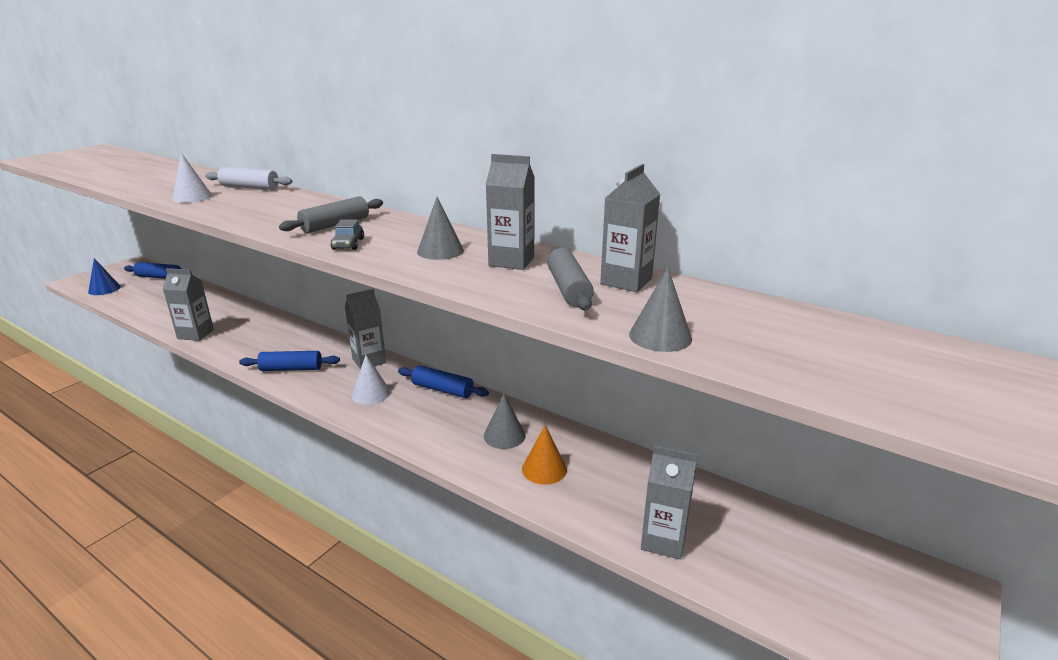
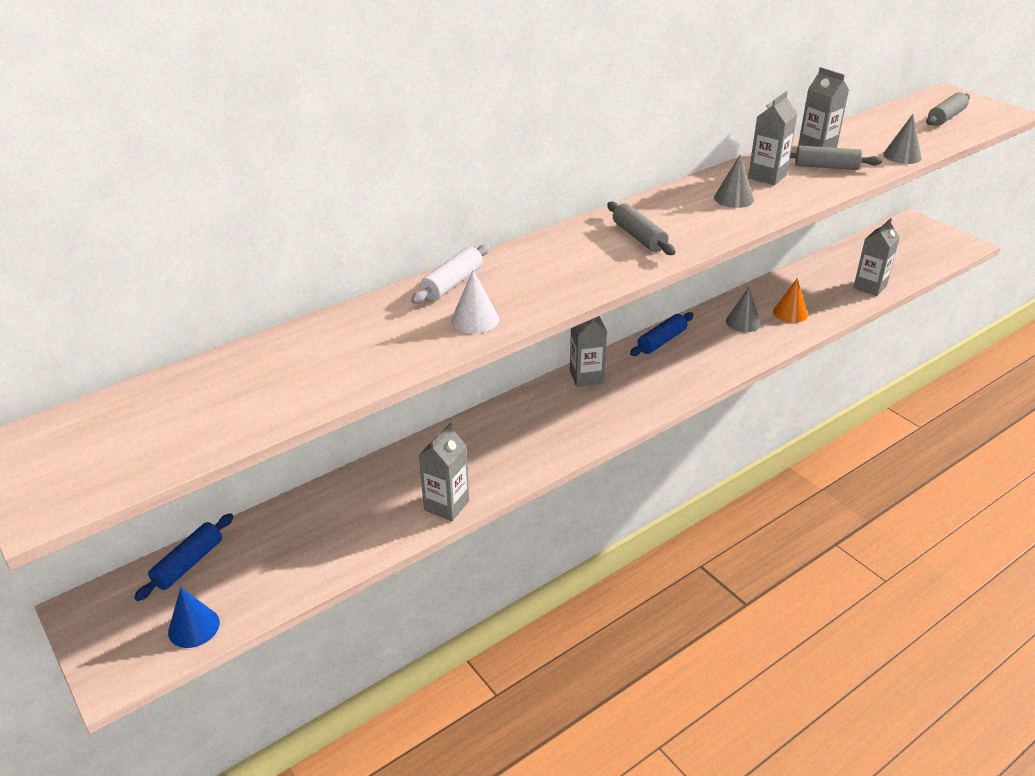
camera: 70 degrees left, 10 degrees up
blue rolling pin [239,351,340,371] -> none
grey car [331,220,364,250] -> none
white cone [352,355,390,405] -> none
none -> grey rolling pin [926,92,970,126]

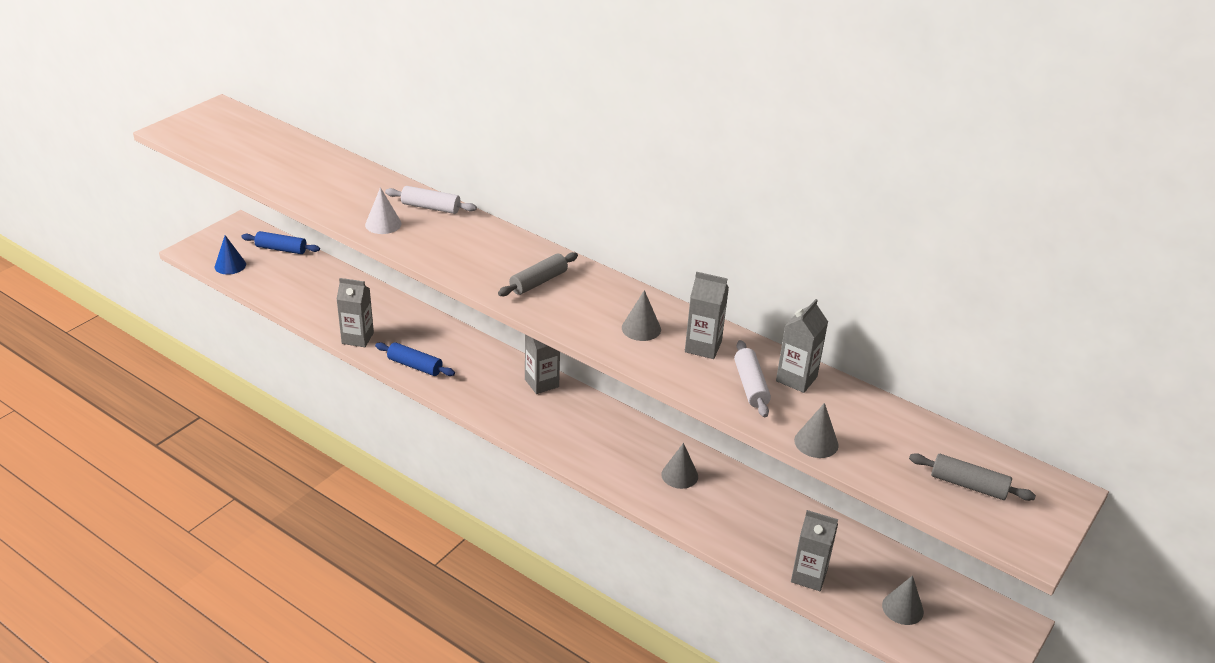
camera: 70 degrees right, 0 degrees up
blue rolling pin [630,312,694,356] -> blue rolling pin moved to [375,342,455,376]
orange cone [773,278,808,323] -> none
grey rolling pin [790,146,882,170] -> white rolling pin [734,340,771,417]
none -> grey cone [882,575,924,625]

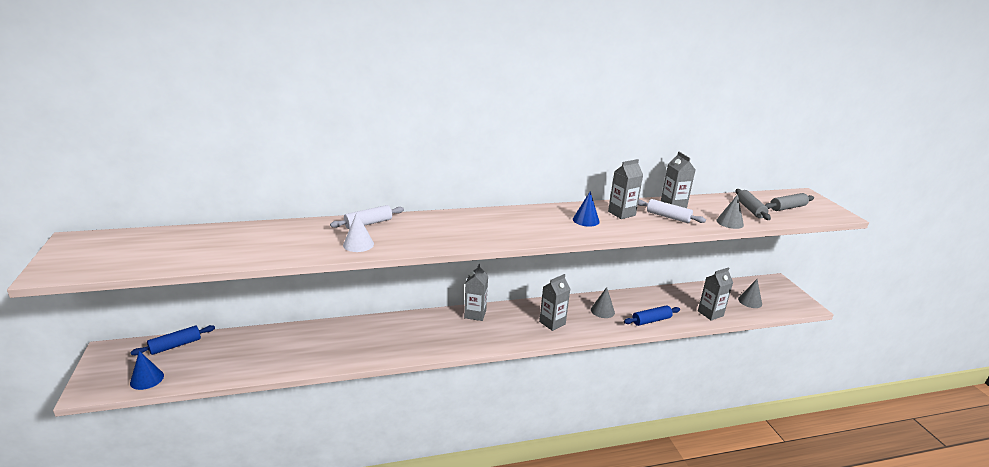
camera: 50 degrees left, 10 degrees down
grey carton [337,278,374,347] -> grey carton moved to [539,274,571,331]
blue rolling pin [375,342,455,376] -> blue rolling pin moved to [624,305,680,326]
grey rolling pin [498,252,578,296] -> grey rolling pin moved to [736,189,771,220]
grey cone [622,290,661,341] -> blue cone [573,192,600,227]

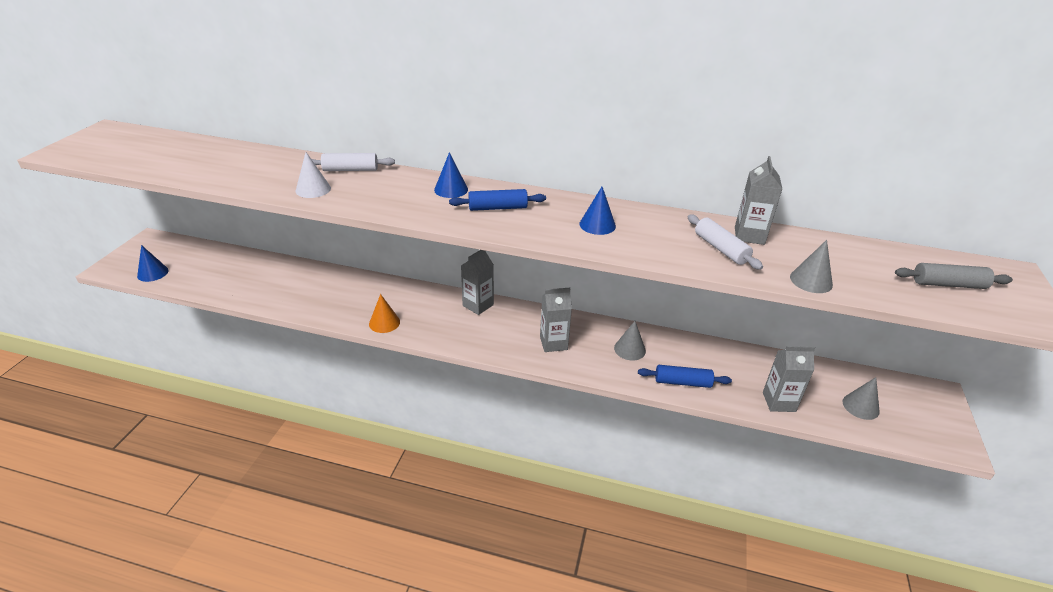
camera: 30 degrees right, 10 degrees up
blue rolling pin [131,325,215,355] -> blue rolling pin moved to [449,189,546,211]
grey carton [608,159,643,219] -> none
grey rolling pin [736,189,771,220] -> none
none -> orange cone [369,294,400,333]
none -> blue cone [434,152,468,198]

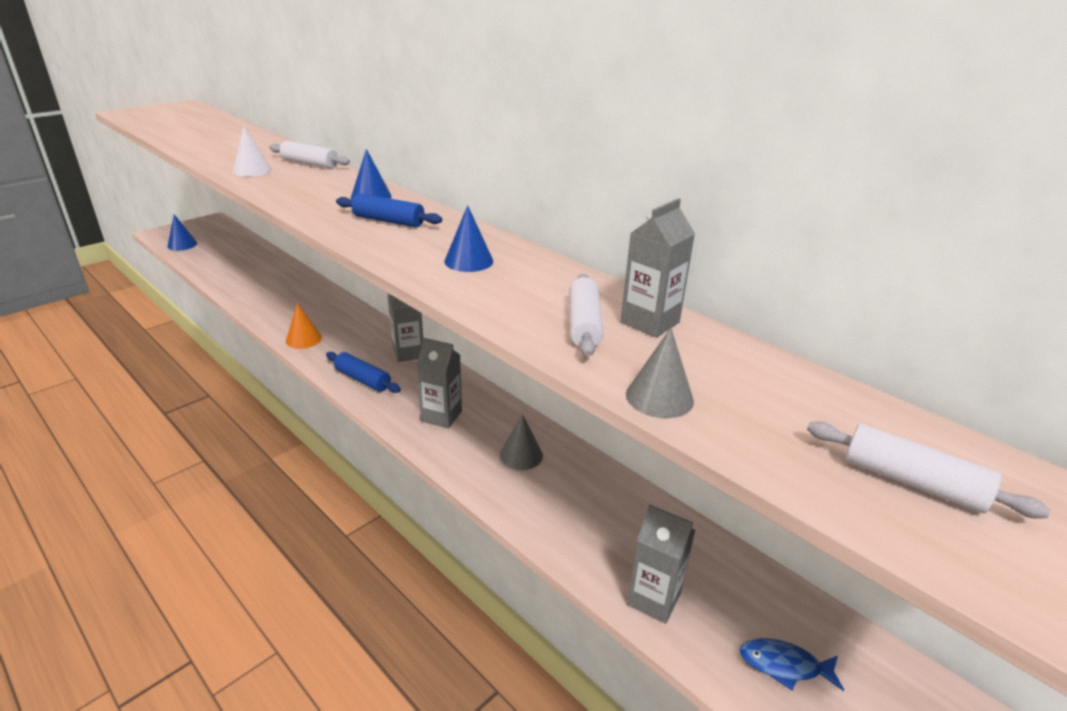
camera: 30 degrees right, 5 degrees down
blue rolling pin [638,365,732,388] -> blue rolling pin moved to [326,352,401,393]
grey cone [842,377,880,420] -> blue fish [739,638,844,691]
grey rolling pin [895,263,1013,289] -> white rolling pin [807,421,1050,519]

